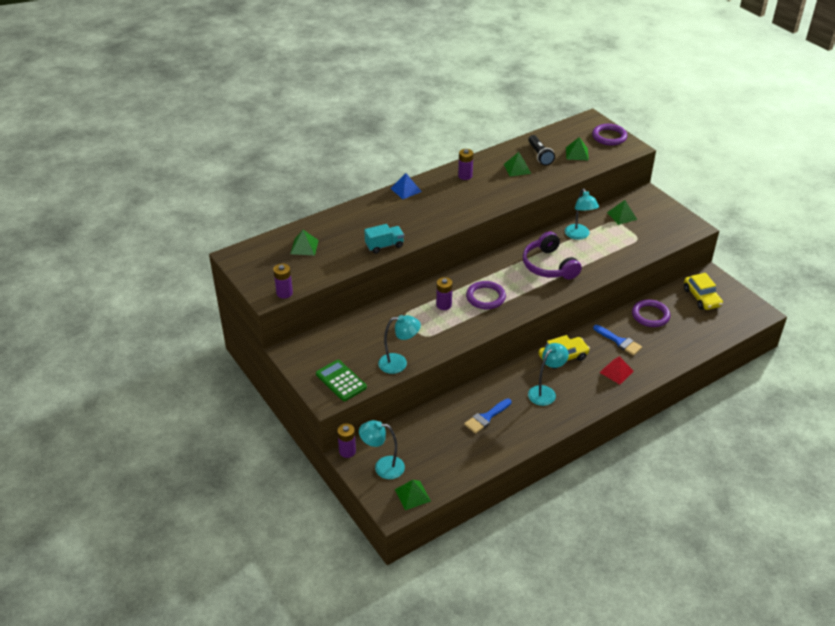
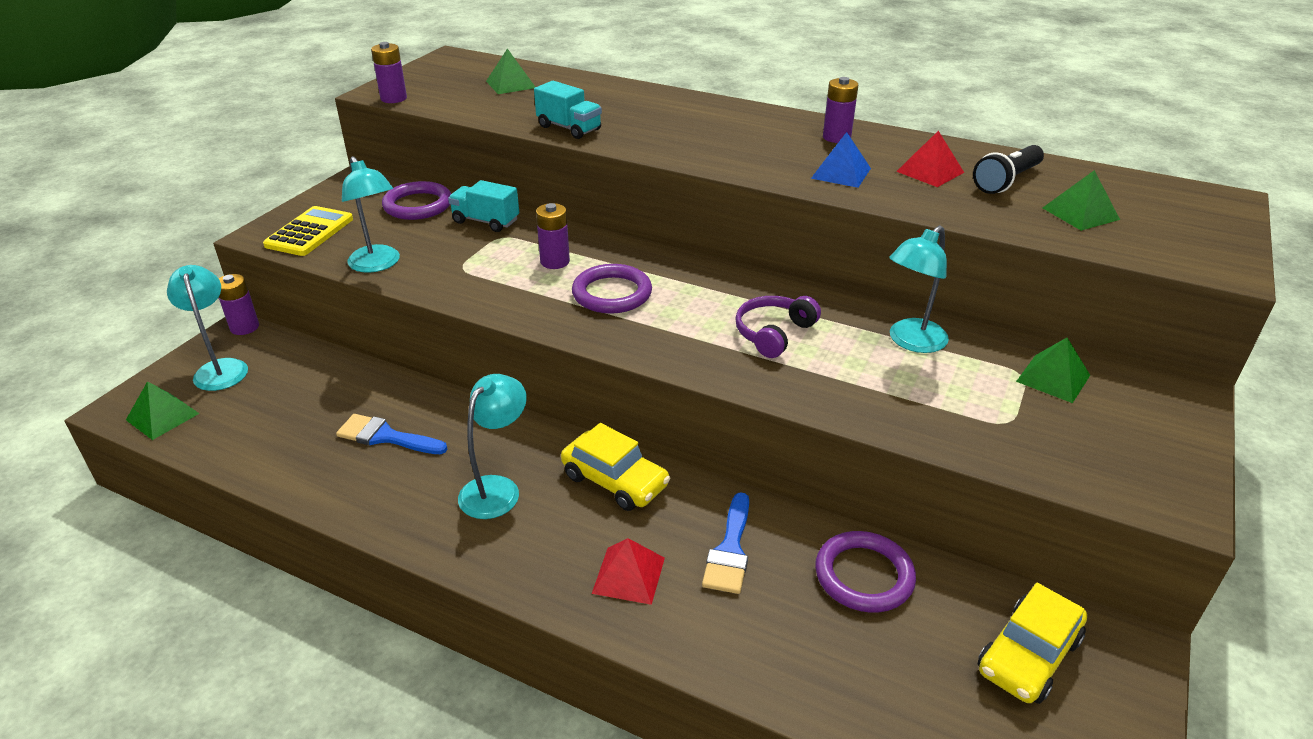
camera: 60 degrees right, 5 degrees down
green calculator [316,360,367,401] -> yellow calculator [263,206,353,256]
blue pyramid [390,173,422,199] -> blue pyramid moved to [811,132,871,188]
green pyramid [504,152,531,177] -> red pyramid [896,131,964,187]
purple headphones [523,231,582,280] -> purple headphones [735,296,821,358], size x0.65
turquoise lamp [528,343,569,406] -> turquoise lamp turned 75 degrees counterclockwise [458,374,527,519]
purple ring [592,124,627,146] -> purple ring moved to [382,181,451,220]
none -> turquoise truck [448,180,519,232]

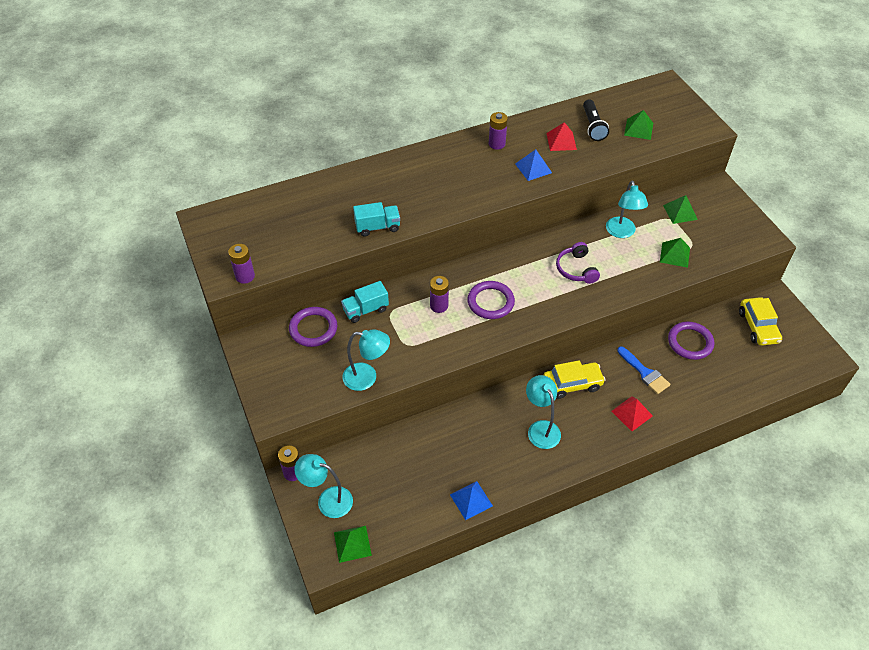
camera: 50 degrees left, 15 degrees up
yellow calculator [263,206,353,256] -> none
blue brush [336,414,448,454] -> none
green pyramid [486,48,535,94] -> green pyramid moved to [660,238,690,268]
none -> blue pyramid [450,481,493,520]

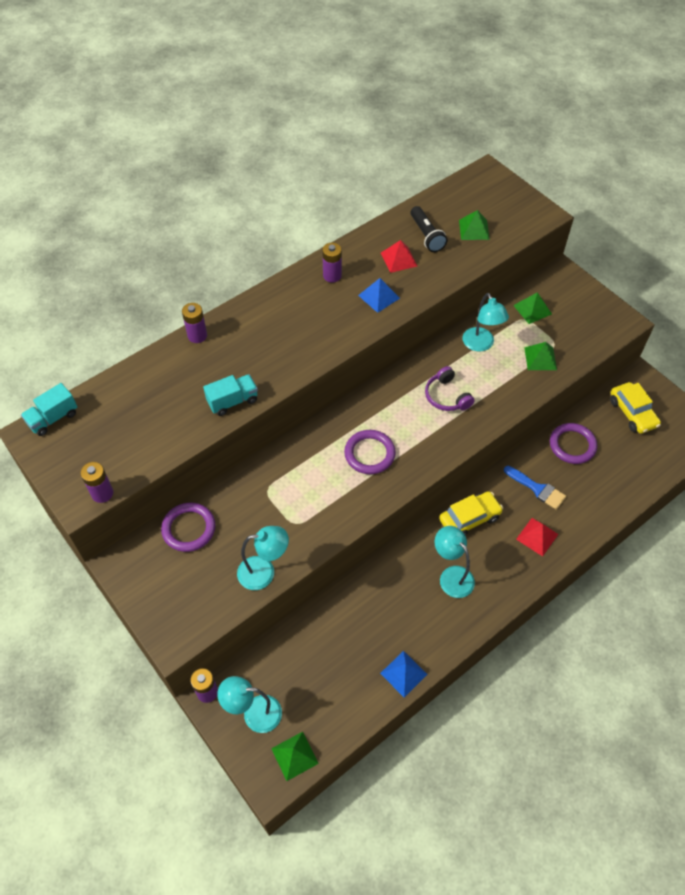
camera: 15 degrees left, 5 degrees up
turquoise truck [341,281,389,323] -> turquoise truck moved to [21,383,77,436]
purple battery [430,276,449,313] -> purple battery moved to [182,303,207,343]

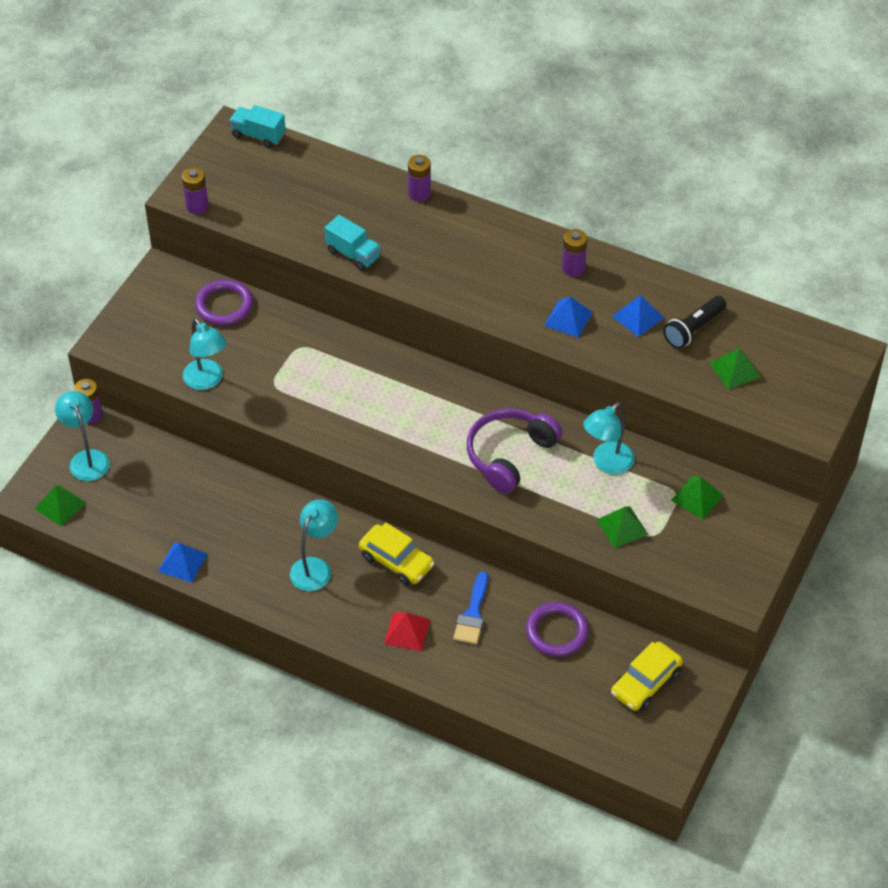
camera: 65 degrees right, 5 degrees down
purple ring [344,430,396,474] -> none
red pyramid [381,240,417,273] -> blue pyramid [612,295,664,337]
purple headphones [425,366,475,411] -> purple headphones [467,408,563,494], size x1.54

